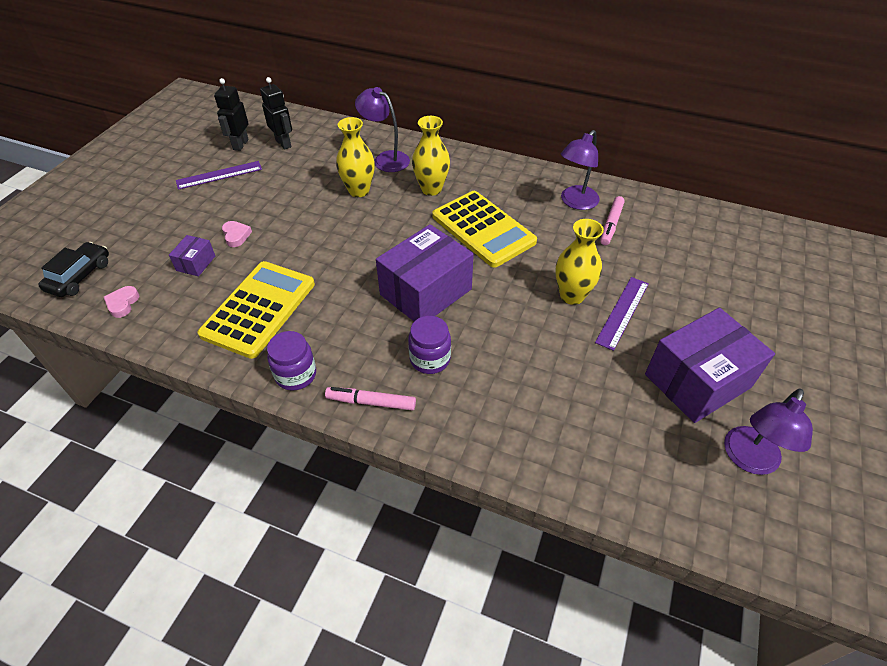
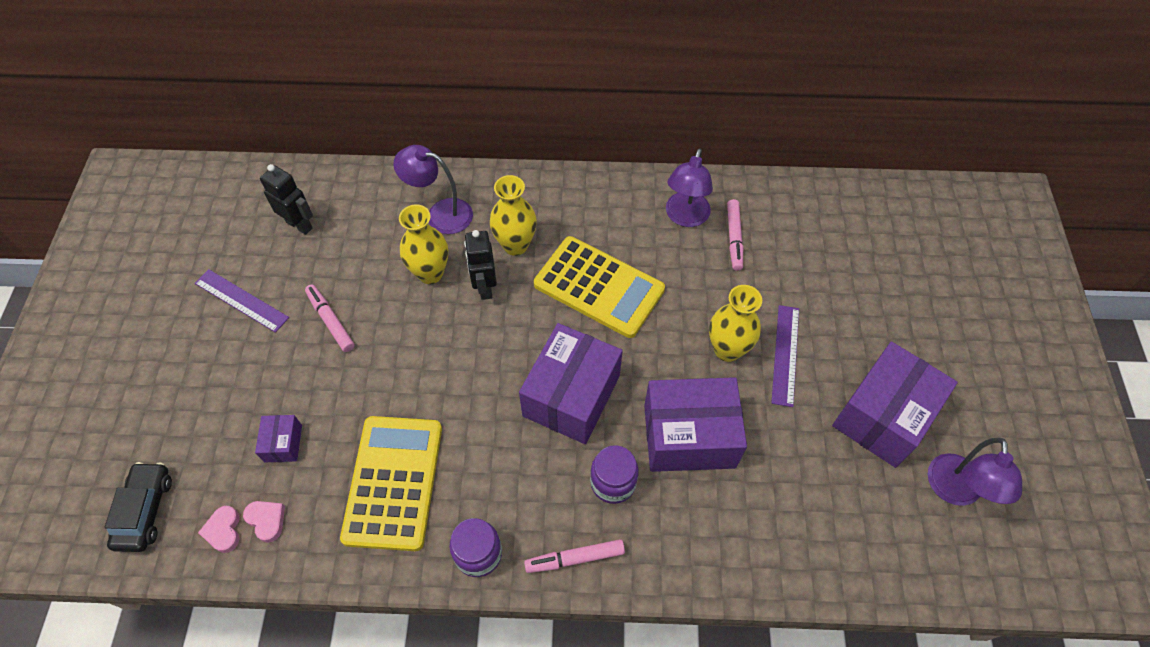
camera: 20 degrees left, 10 degrees up
purple ruler [176,161,262,190] -> purple ruler turned 75 degrees clockwise [195,269,289,333]
black robot [214,78,249,151] -> black robot moved to [464,230,497,300]
pink heart [222,221,252,247] -> pink heart moved to [243,501,285,543]
none -> pink marker [305,285,355,352]
none -> purple box [644,377,747,472]

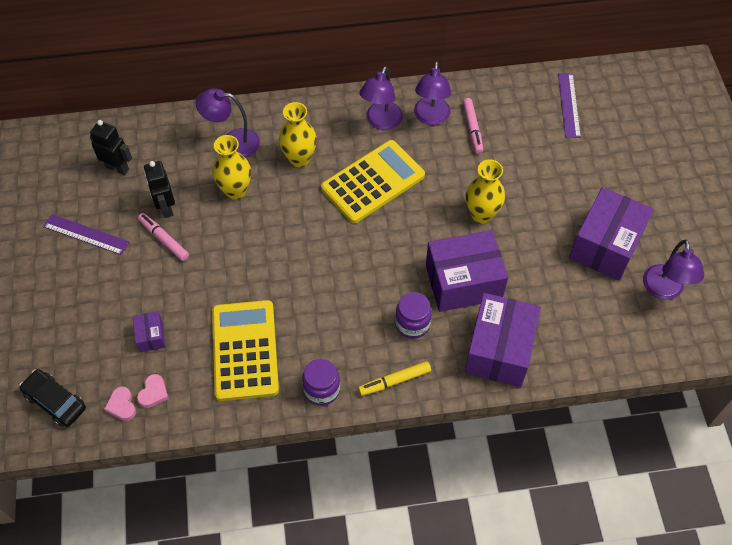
camera: 10 degrees left, 0 degrees up
black car [105,462,172,552] -> black car turned 45 degrees counterclockwise [19,369,86,427]
pink heart [243,501,285,543] -> pink heart turned 75 degrees clockwise [137,374,169,408]
black robot [464,230,497,300] -> black robot moved to [144,161,175,218]
purple box [519,323,623,444] -> purple box moved to [465,293,541,387]
pink marker [524,539,625,573] -> yellow marker [358,361,431,396]
yellow calculator [534,236,665,338] -> yellow calculator turned 60 degrees counterclockwise [321,140,425,223]
purple ruler [771,305,799,407] -> purple ruler moved to [558,73,581,138]
none -> purple lamp [360,66,403,130]

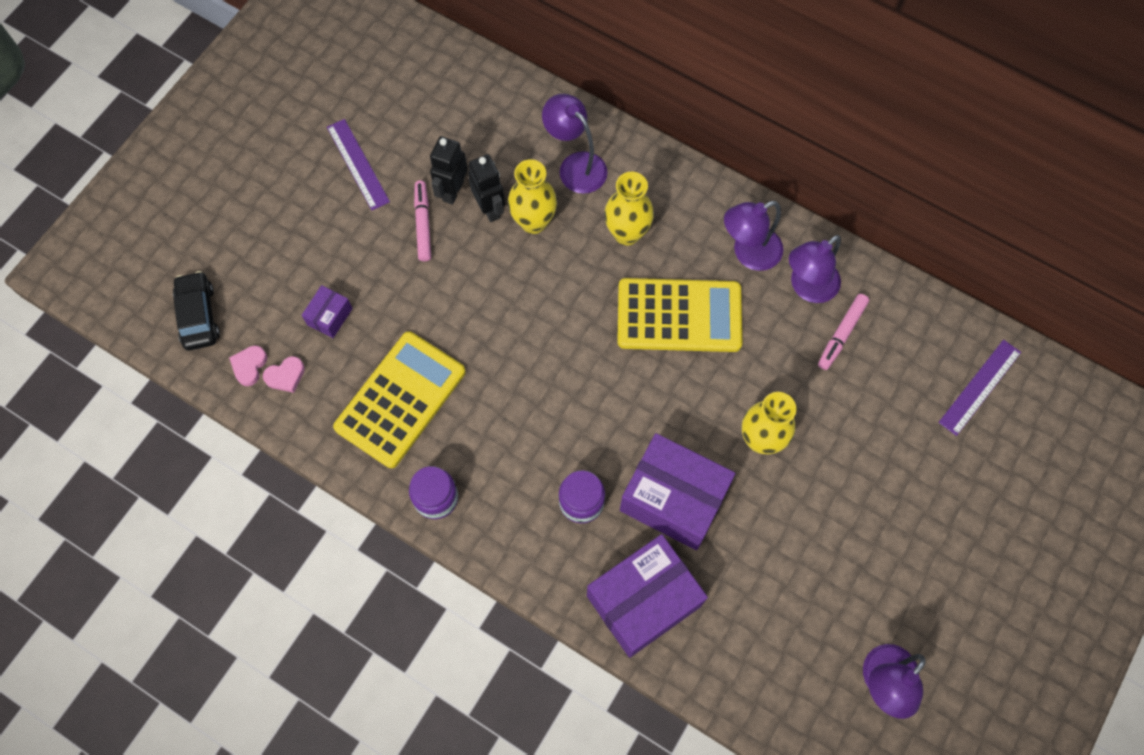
camera: 40 degrees right, 10 degrees up
black robot [90,120,132,175] -> black robot moved to [468,154,505,222]
yellow marker [358,361,431,396] -> none
purple box [569,187,654,281] -> none

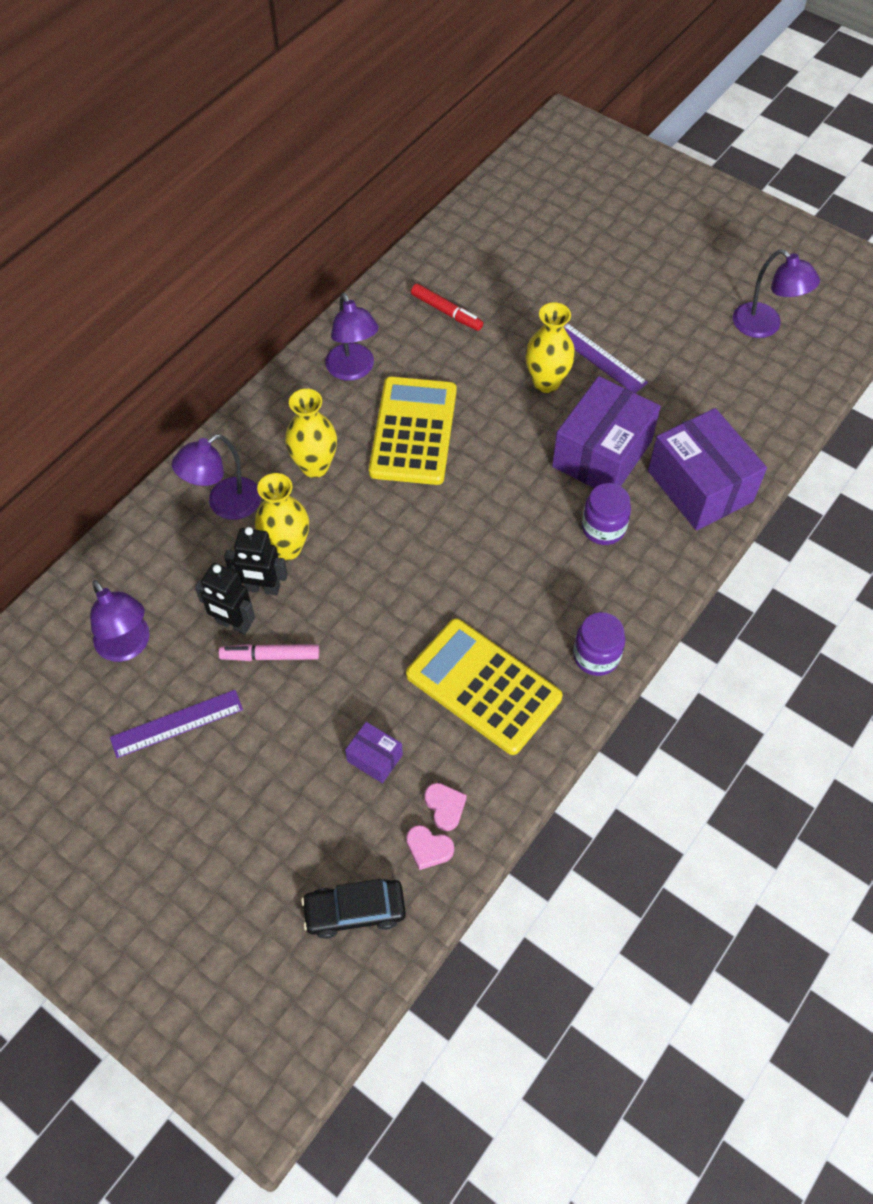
camera: 85 degrees left, 10 degrees down
black robot [468,154,505,222] -> black robot turned 150 degrees counterclockwise [224,527,288,596]
purple lamp [789,235,841,303] -> purple lamp moved to [90,580,150,662]
pink marker [818,294,869,370] -> red marker [411,284,483,331]
purple ruler [938,340,1021,436] -> purple ruler moved to [564,323,648,393]

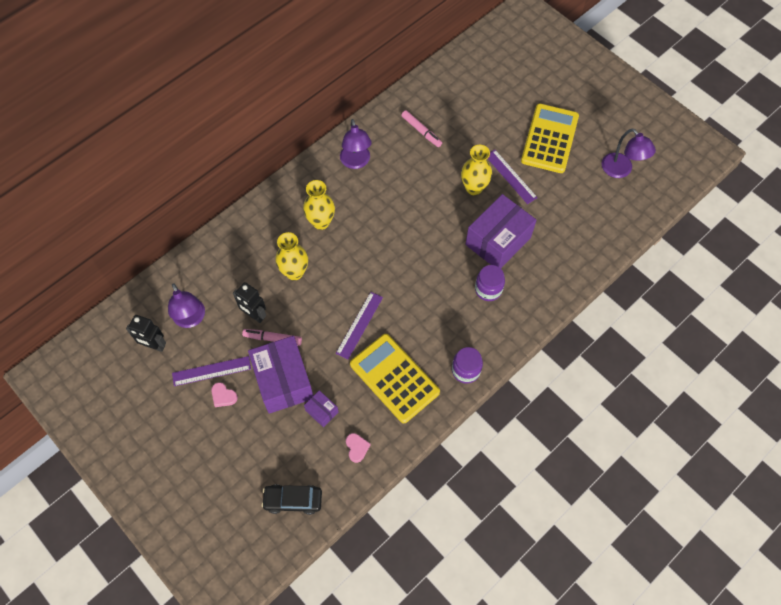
camera: 10 degrees right, 5 degrees up
purple lamp [172,434,261,520] -> none
black robot [224,527,288,596] -> black robot moved to [126,315,166,352]
yellow calculator [369,377,457,485] -> yellow calculator moved to [521,104,579,173]
pink heart [406,825,454,870] -> pink heart moved to [211,382,238,407]
red marker [411,284,483,331] -> pink marker [401,110,442,147]
purple box [648,408,767,531] -> purple box moved to [248,336,313,414]
none -> purple ruler [336,292,383,359]

